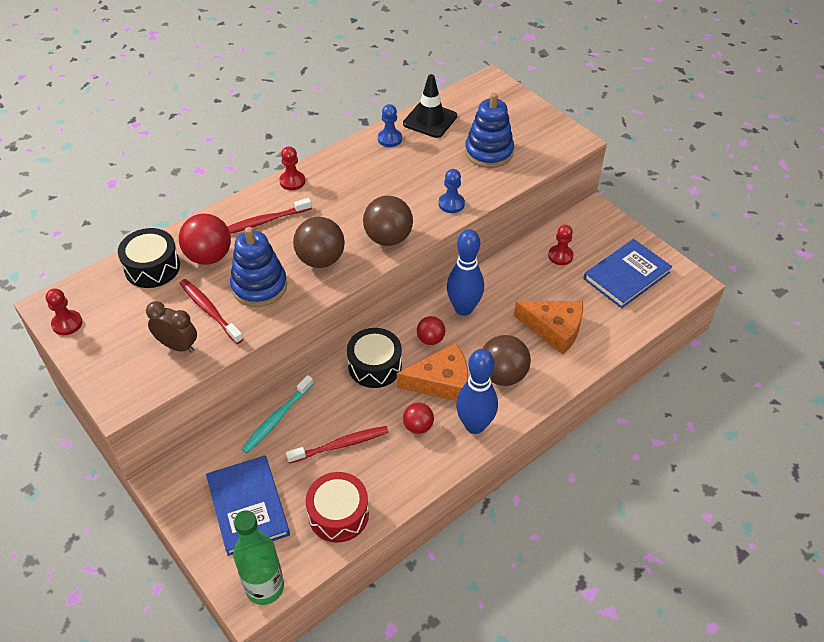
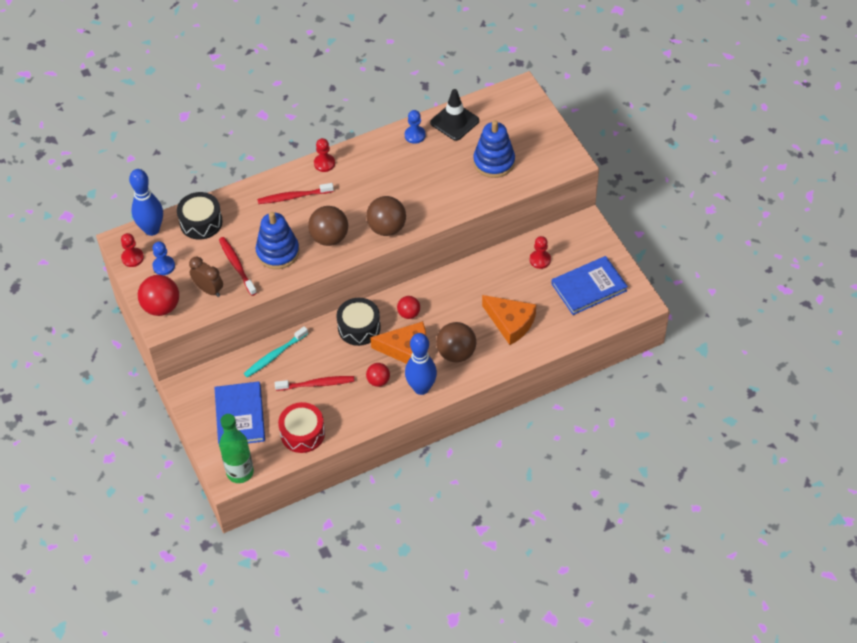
camera: 15 degrees right, 5 degrees up
red ball [179,214,231,265] -> red ball moved to [138,275,179,316]
blue pawn [439,169,465,213] -> blue pawn moved to [152,242,175,275]
blue bowling pin [447,229,484,316] -> blue bowling pin moved to [129,169,163,236]

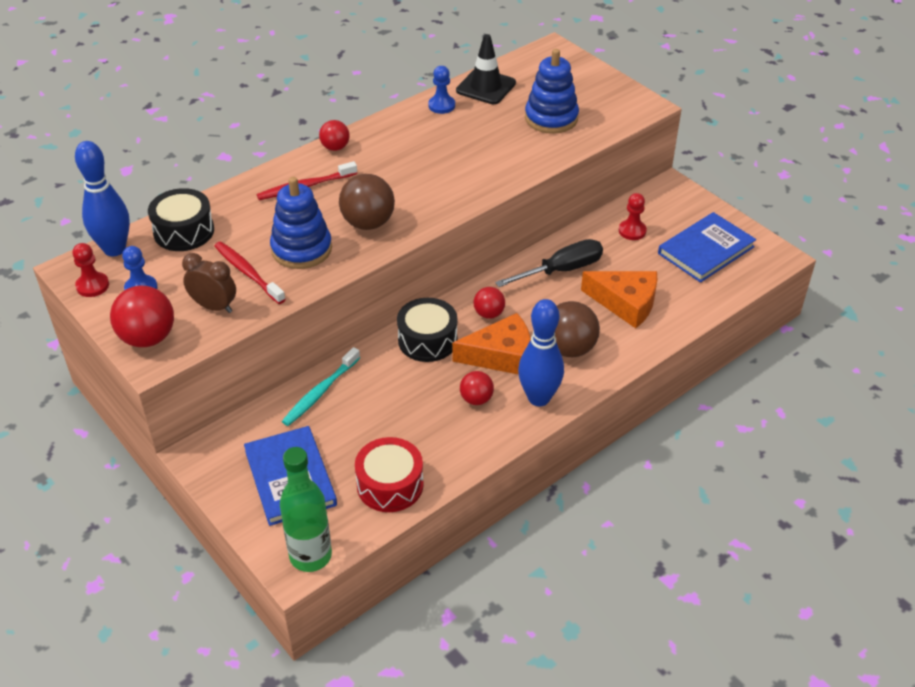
camera: 15 degrees left, 10 degrees down
red toothbrush [275,376,355,391] -> none
red pawn [314,138,335,172] -> red ball [319,120,350,151]
brown ball [366,196,406,236] -> none
none -> black screwdriver [495,239,603,287]

